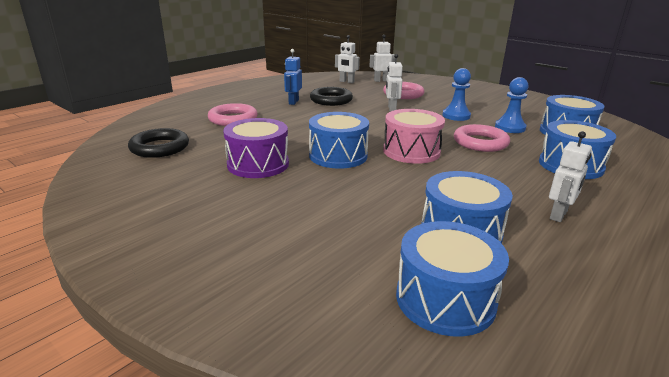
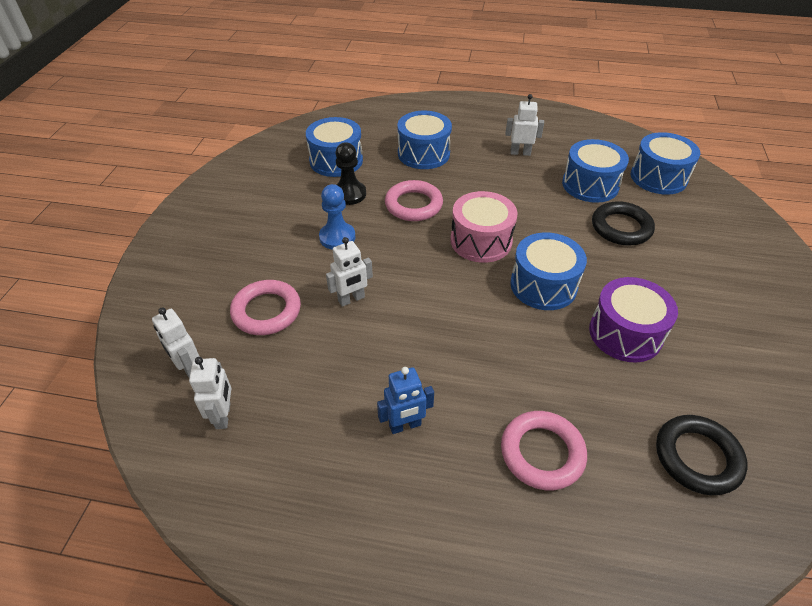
camera: 120 degrees left, 20 degrees up
black ring [310,87,353,106] -> black ring moved to [592,201,655,245]
blue pawn [495,77,529,133] -> black pawn [336,142,366,205]

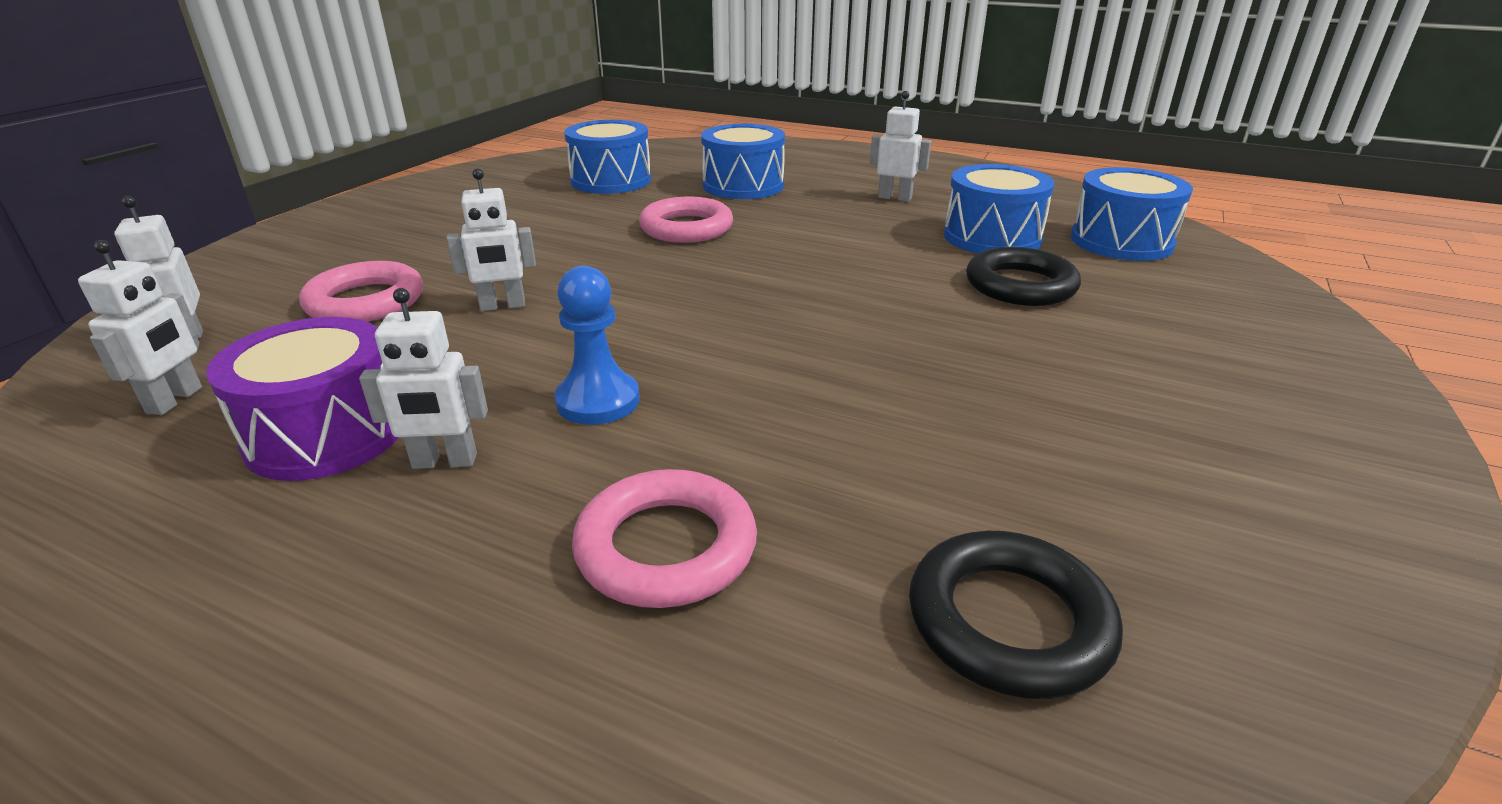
camera: 15 degrees right, 15 degrees down
blue pawn [319,184,356,250] -> blue pawn moved to [554,266,640,425]
black pawn [336,142,366,205] -> none
blue robot [377,367,434,434] -> white robot [359,288,488,469]
pink drum [450,191,518,263] -> none
blue drum [510,232,587,310] -> none
purple drum [589,277,678,362] -> purple drum moved to [206,317,399,481]

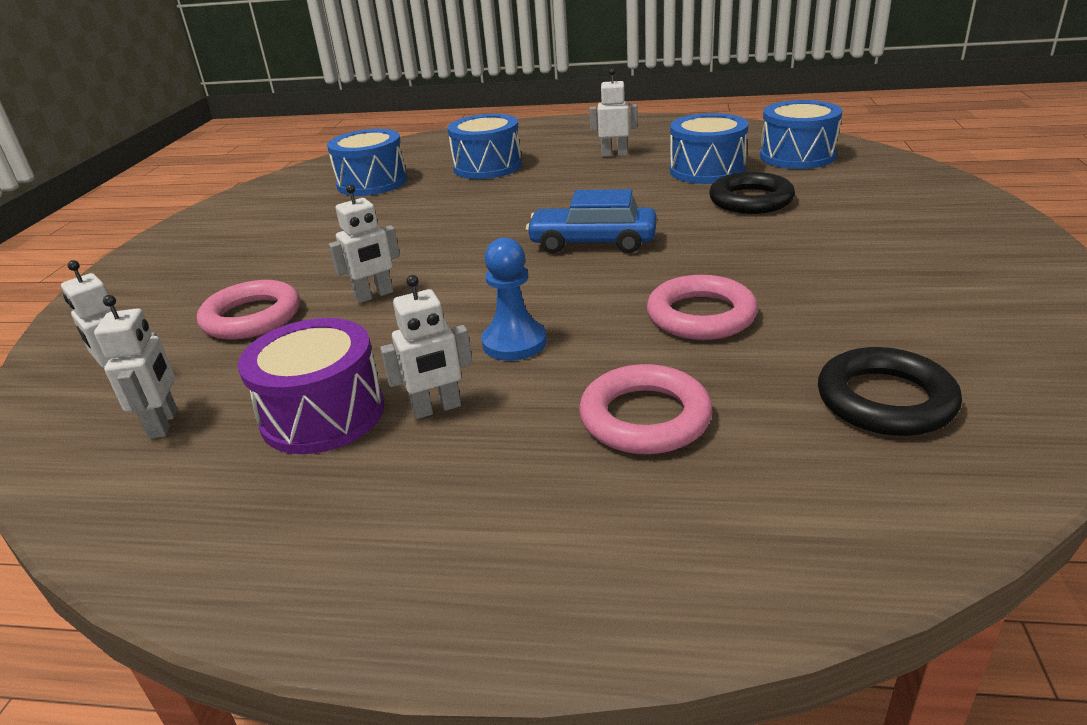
camera: 15 degrees left, 0 degrees up
pink ring [639,197,733,243] -> pink ring moved to [647,275,758,340]
none -> blue car [526,189,657,253]

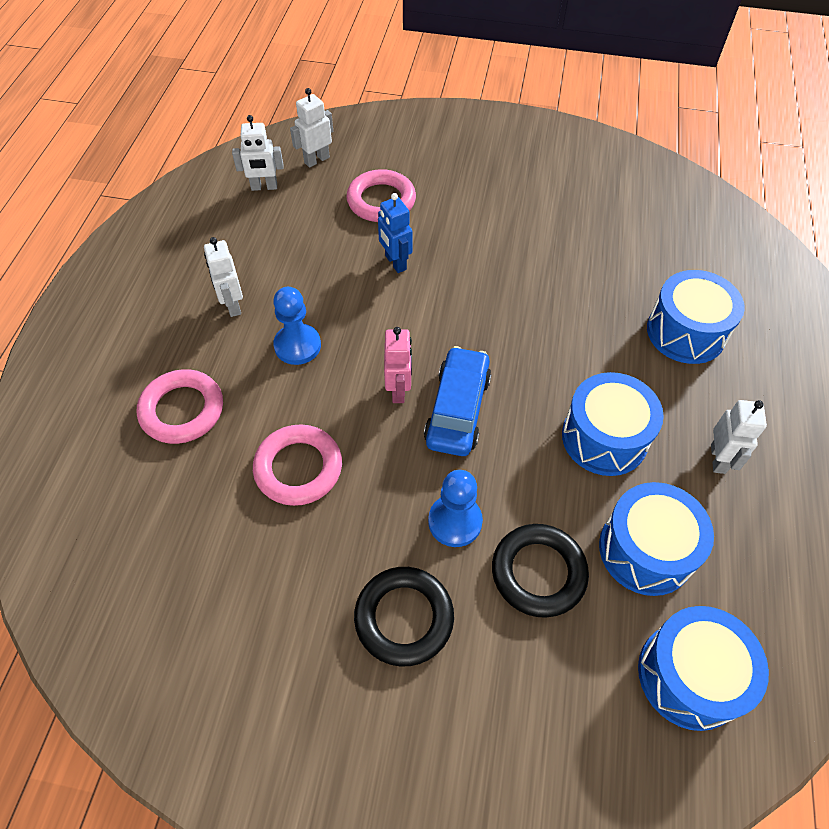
camera: 90 degrees right, 25 degrees up
purple drum [238,318,384,454] -> none
blue drum [327,129,407,196] -> blue drum moved to [562,372,664,476]
white robot [329,184,400,303] -> blue robot [378,193,413,273]
black ring [818,347,962,436] -> black ring moved to [354,567,454,666]
none -> pink robot [384,327,412,403]
none -> blue pawn [428,470,483,547]

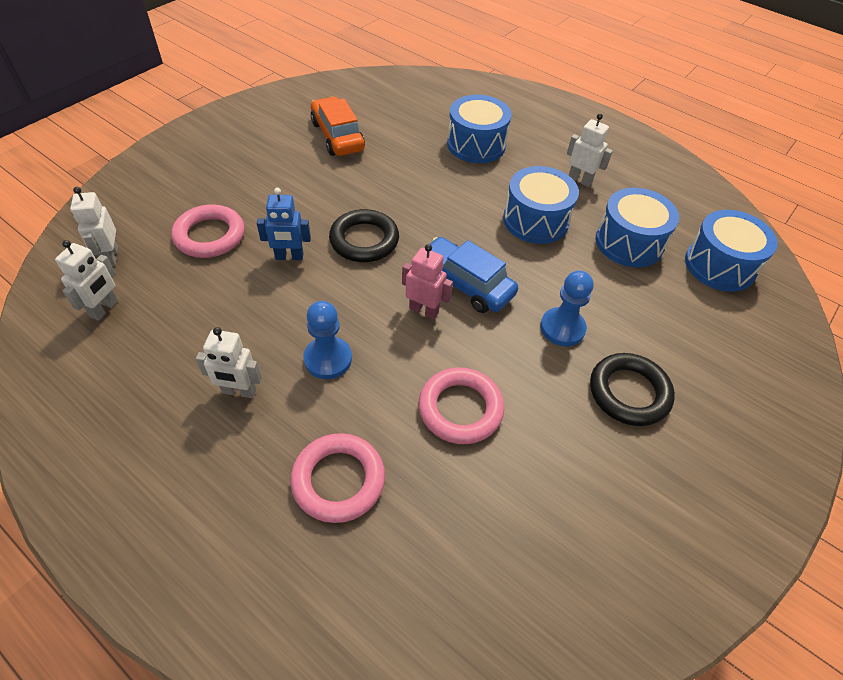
camera: 65 degrees left, 5 degrees down
black ring [492,524,589,618] -> black ring moved to [329,209,399,262]
none -> orange car [311,97,365,156]

